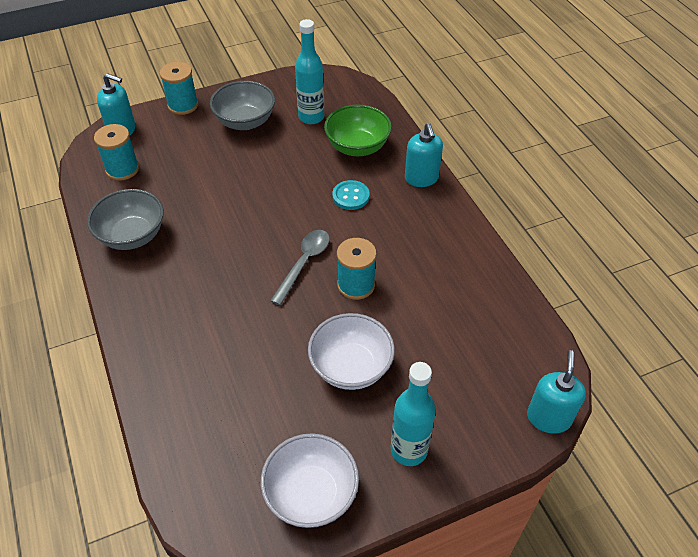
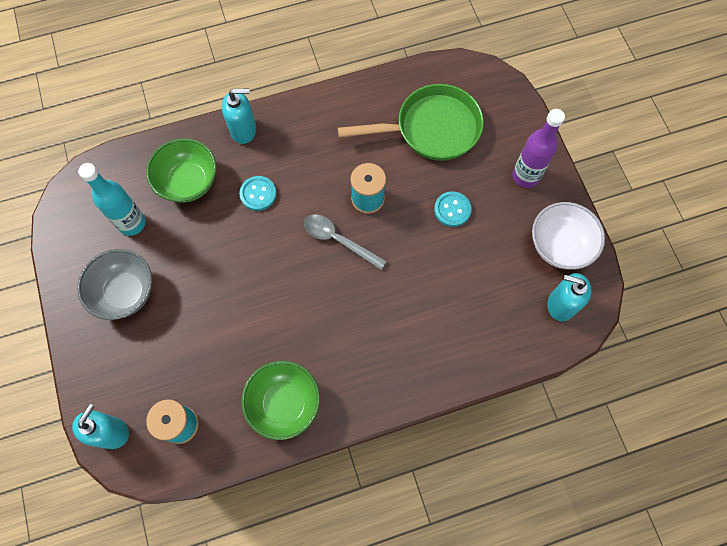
camera: 85 degrees left, 20 degrees up
grey bowl [87,189,164,250] -> green bowl [241,361,320,440]
turquoise spool [160,62,198,115] -> none
white bowl [308,313,395,390] -> turquoise button [434,191,471,227]
turquoise bottle [391,362,436,466] -> purple bottle [513,109,565,188]
turquoise soap dispenser [527,350,586,434] -> turquoise soap dispenser moved to [547,273,592,322]
none -> green pan [338,84,484,161]

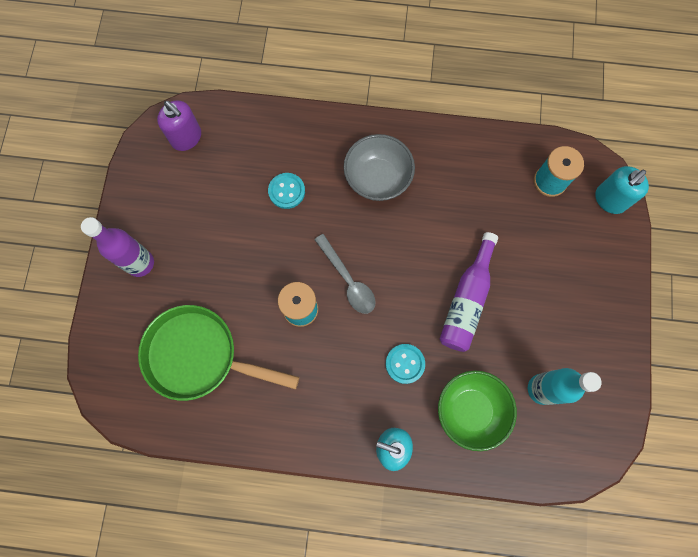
camera: 155 degrees left, 5 degrees up
grey bowl [77,249,152,320] -> grey bowl moved to [344,134,415,201]
green bowl [241,361,320,440] -> none
turquoise button [434,191,471,227] -> turquoise button moved to [268,173,305,209]
white bowl [532,202,605,270] -> none
turquoise soap dispenser [547,273,592,322] -> purple soap dispenser [157,101,201,151]
none -> purple bottle [440,232,498,352]

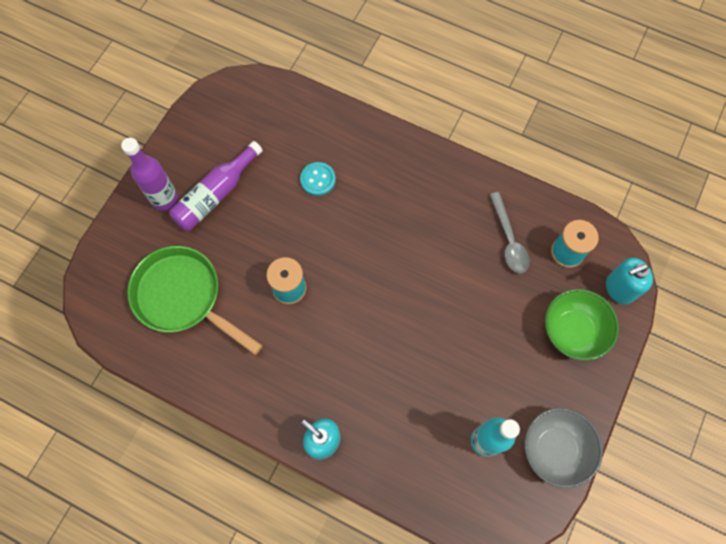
camera: 20 degrees right, 5 degrees down
purple soap dispenser [157,101,201,151] -> none
grey spoon [314,234,375,314] -> grey spoon moved to [490,192,530,273]
grey bowl [344,134,415,201] -> grey bowl moved to [524,408,603,488]
turquoise button [386,344,425,384] -> none
green bowl [438,370,517,451] -> green bowl moved to [545,289,619,361]
purple bottle [440,232,498,352] -> purple bottle moved to [169,141,263,231]

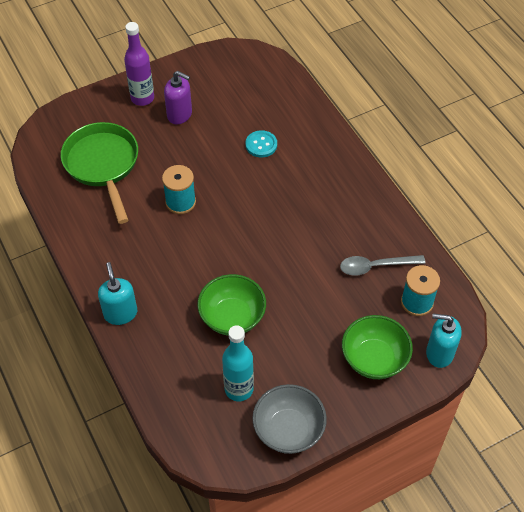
camera: 35 degrees right, 15 degrees down
purple bottle [169,141,263,231] -> purple soap dispenser [164,71,192,124]
grey spoon [490,192,530,273] -> grey spoon turned 60 degrees clockwise [340,255,425,276]
none -> green bowl [197,274,266,336]

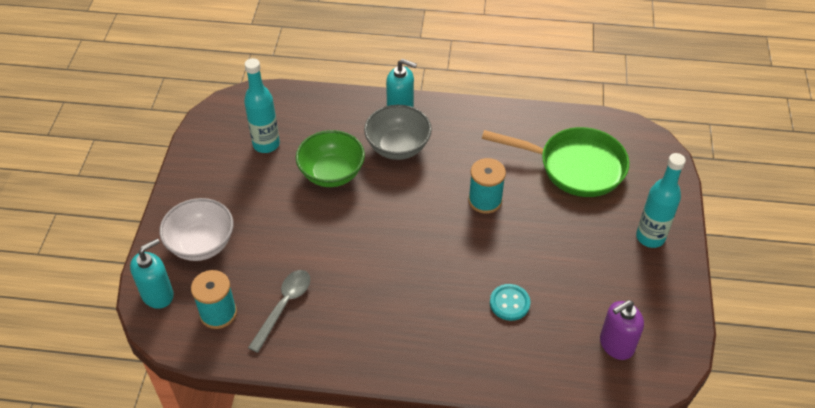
camera: 125 degrees right, 5 degrees down
purple bottle [124,22,154,106] -> turquoise bottle [636,153,686,248]
purple soap dispenser [164,71,192,124] -> purple soap dispenser moved to [600,300,644,360]
grey bowl [252,384,327,454] -> grey bowl moved to [364,105,432,160]
green bowl [342,315,413,379] -> white bowl [159,198,234,261]

